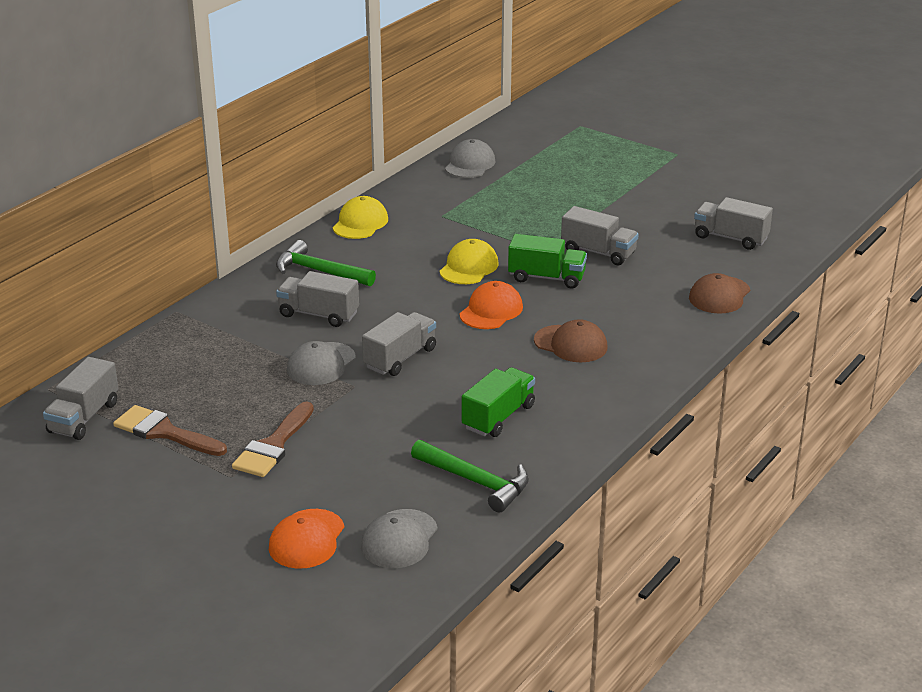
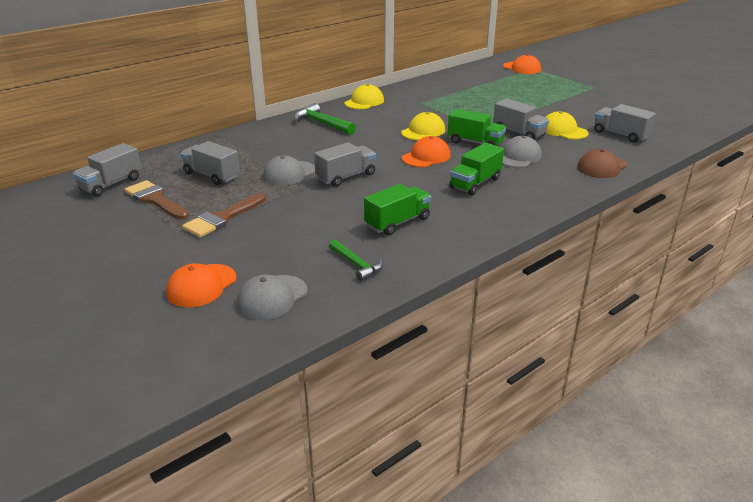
camera: 15 degrees right, 0 degrees up
grey truck [276,271,359,327] -> grey truck moved to [181,141,240,185]
green hammer [411,440,529,513] -> green hammer [329,239,383,281], size x0.65
grey cap [445,139,495,178] -> grey cap moved to [503,136,542,168]
brown cap [534,319,608,362] -> green truck [450,143,504,195]
none -> orange cap [503,54,541,74]
none -> yellow cap [546,111,589,139]

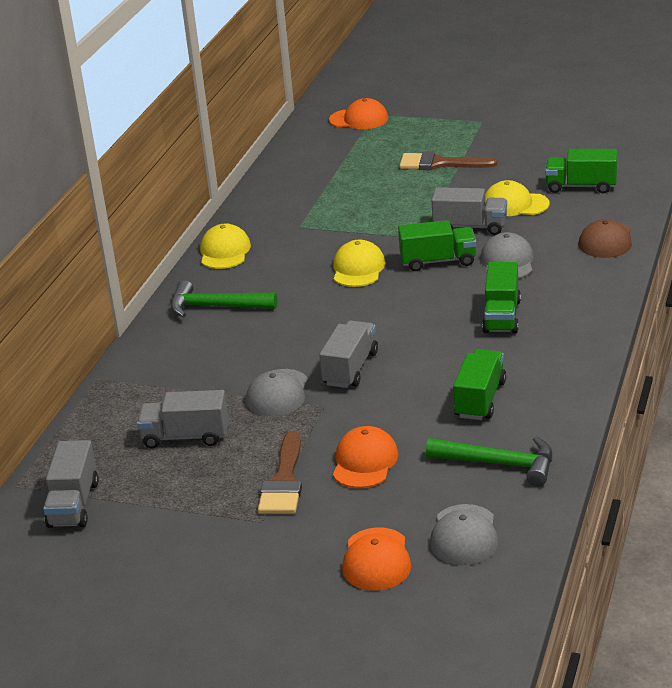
camera: 30 degrees left, 0 degrees up
brown brush [124,180,189,220] -> brown brush moved to [400,152,497,170]
green hammer [329,239,383,281] -> green hammer [426,436,552,486], size x1.54
orange cap [402,136,450,167] -> orange cap moved to [333,426,398,488]
grey truck [594,104,656,143] -> green truck [545,149,617,193]

